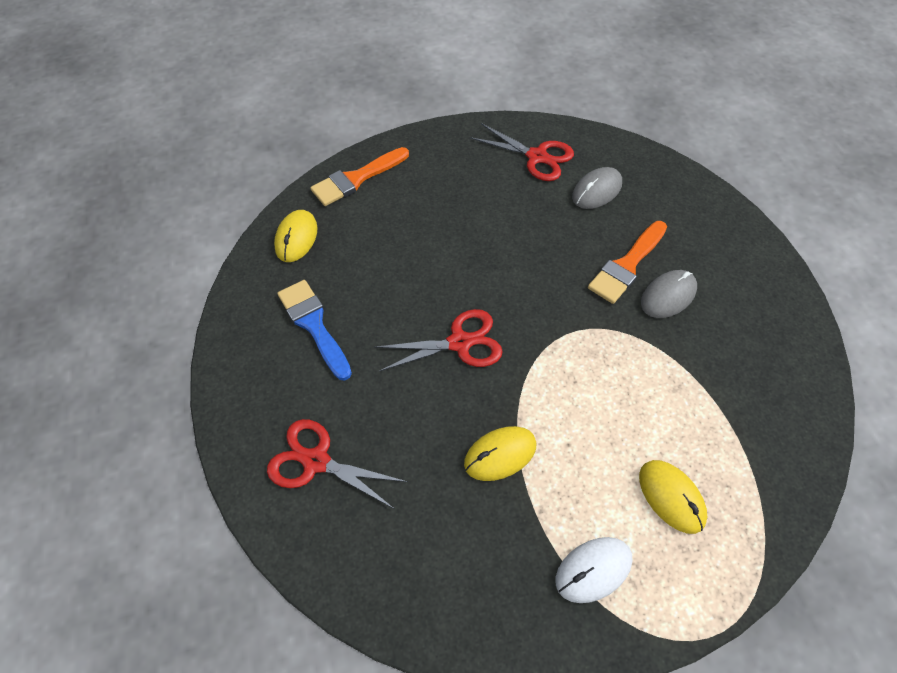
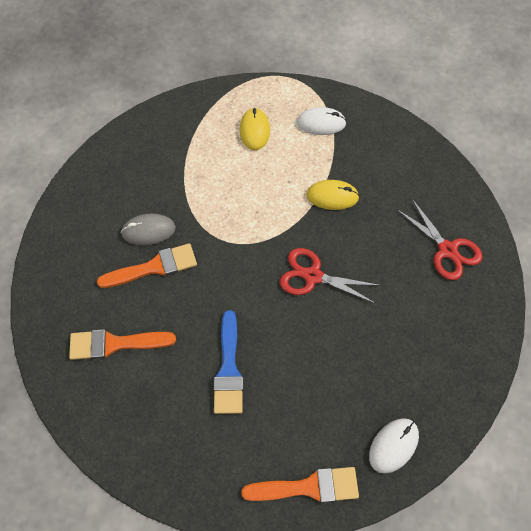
camera: 150 degrees left, 5 degrees up
yellow mouse [274,210,318,262] -> white mouse [369,418,419,474]
blue brush [277,280,352,380] -> blue brush moved to [213,310,243,414]
red scissors [470,123,574,181] -> none
grey mouse [572,167,622,209] -> orange brush [69,329,176,360]

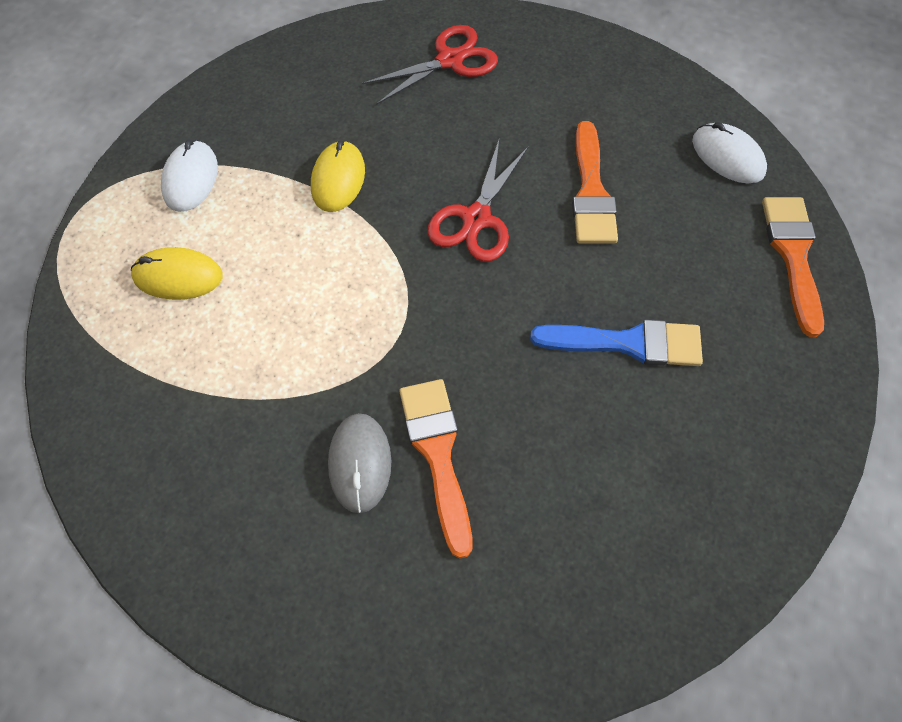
camera: 85 degrees left, 0 degrees up
orange brush [69,329,176,360] -> orange brush moved to [572,121,618,244]

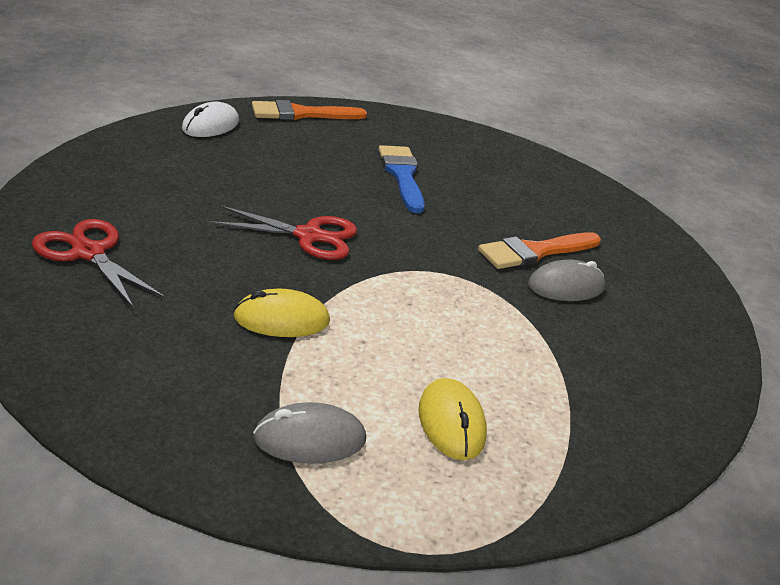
camera: 110 degrees left, 30 degrees down
white mouse [161,140,218,212] -> grey mouse [253,402,366,464]
orange brush [572,121,618,244] -> none

